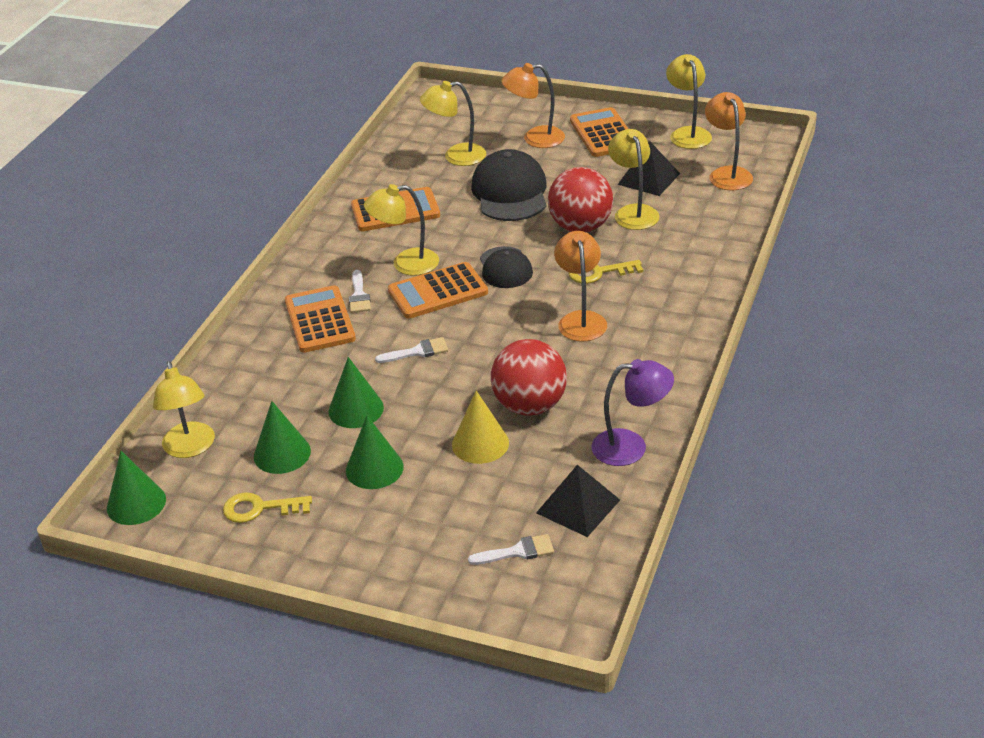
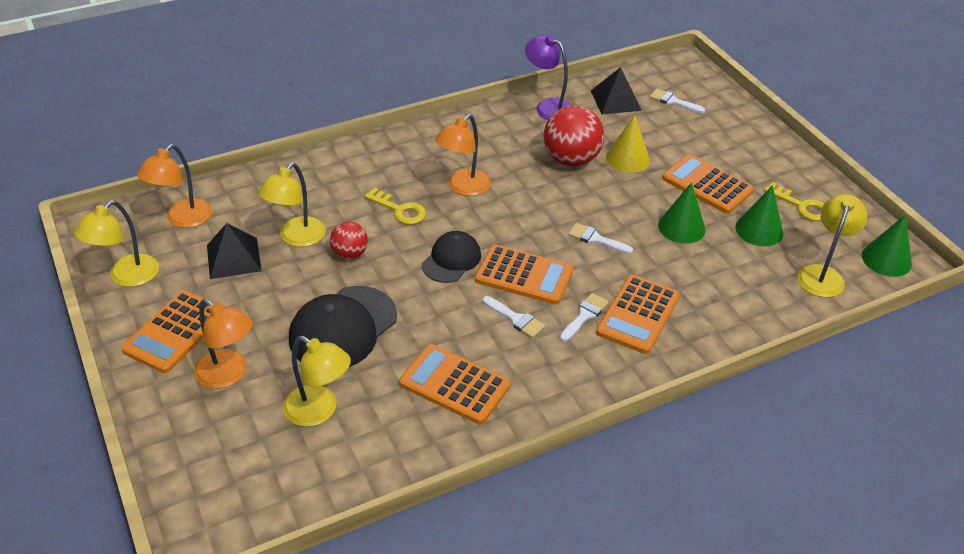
camera: 140 degrees left, 5 degrees up
green cone [346,416,404,489] -> orange calculator [662,154,754,214]
yellow lamp [364,184,439,276] -> white brush [483,296,545,338]
red ball [548,167,613,232] -> red ball [330,222,368,259], size x0.56

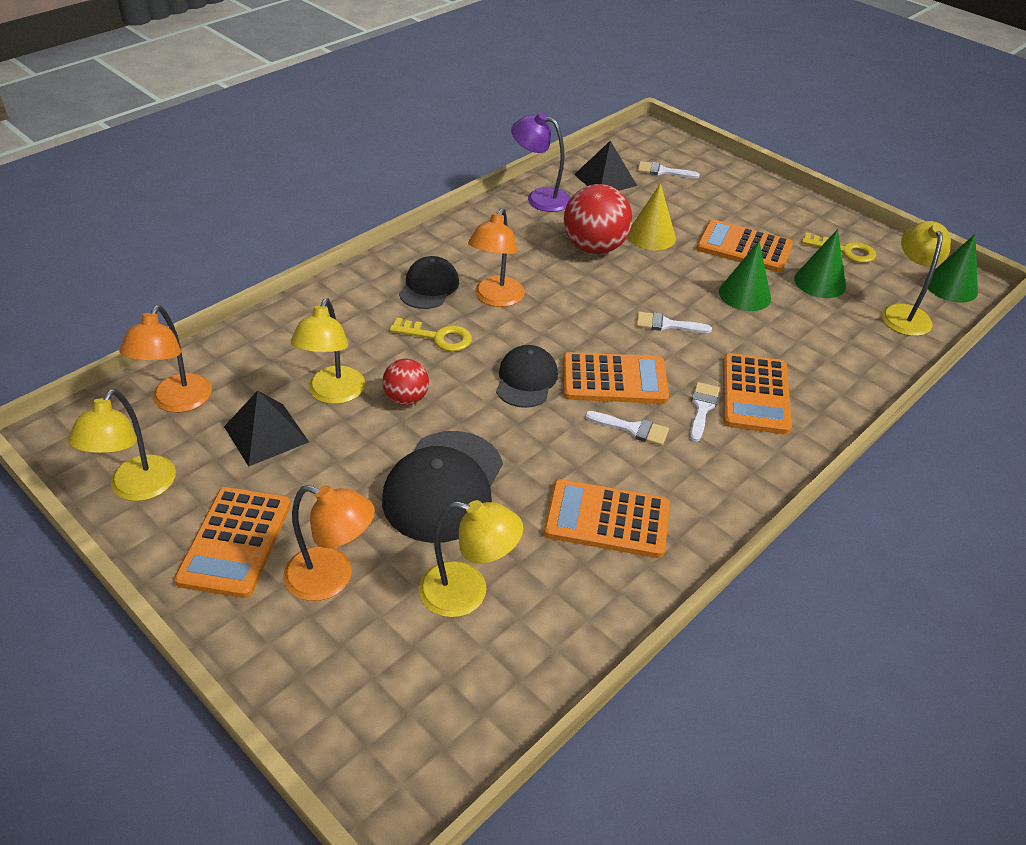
camera: 20 degrees left, 0 degrees up
none -> black cap [399,256,459,309]

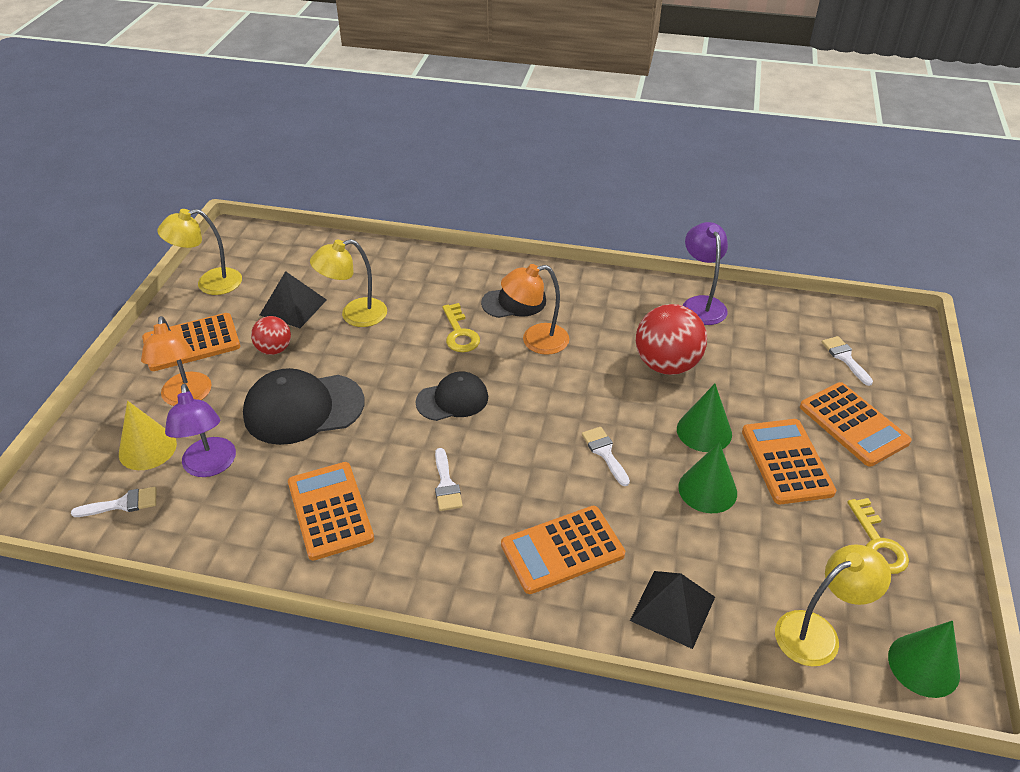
camera: 60 degrees right, 0 degrees up
orange lamp [119,305,212,413] -> none
red ball [382,359,429,405] -> red ball moved to [251,316,291,355]
yellow lamp [419,500,523,617] -> purple lamp [165,384,236,477]
orange calculator [563,352,669,404] -> orange calculator moved to [800,382,912,467]
black pyramid [574,141,637,191] -> black pyramid moved to [630,571,715,649]
yellow cone [627,183,676,250] -> yellow cone moved to [119,401,177,470]
white brush [690,382,720,442] -> white brush moved to [71,487,156,517]
green cone [794,229,846,298] -> green cone moved to [677,384,732,452]

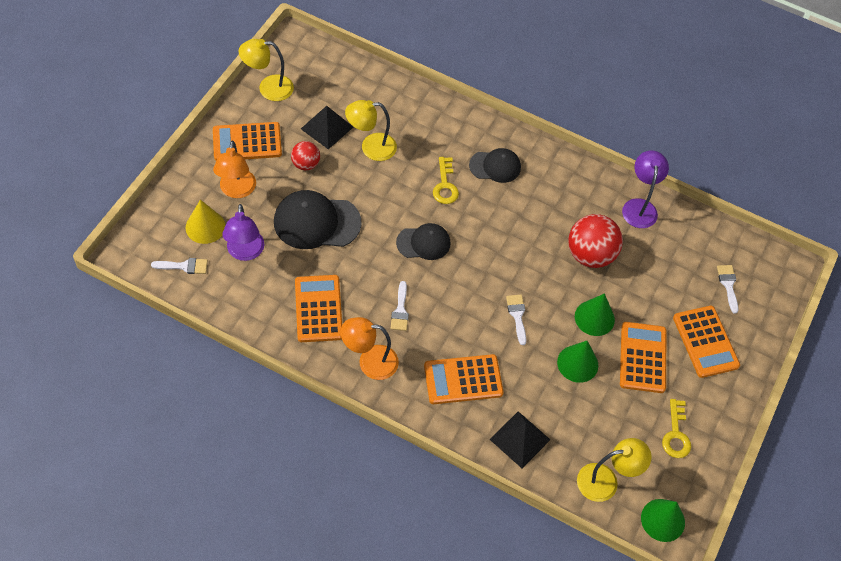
camera: 10 degrees right, 15 degrees up
orange lamp [501,264,569,355] -> orange lamp moved to [341,317,399,380]

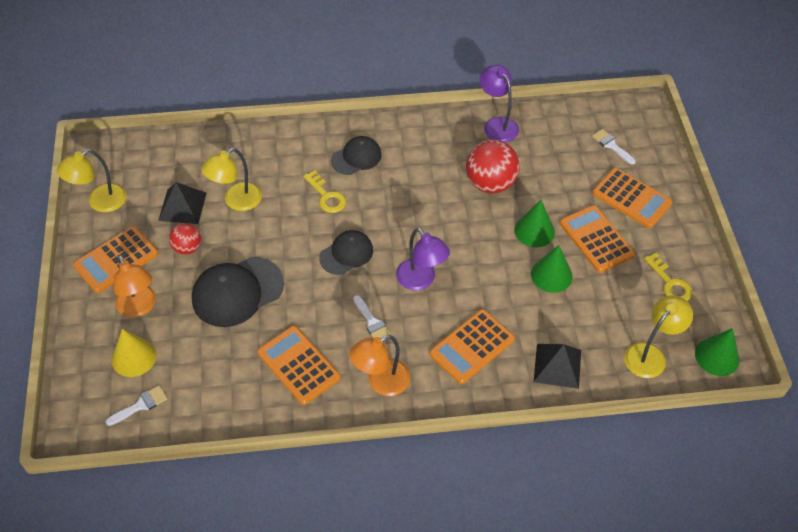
camera: 30 degrees left, 5 degrees down
purple lamp [222,204,264,261] -> purple lamp moved to [396,228,450,290]
white brush [506,295,526,345] -> none

